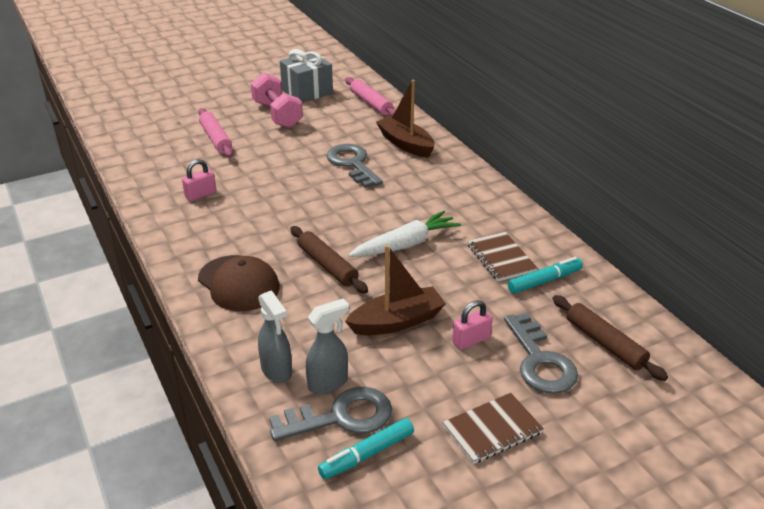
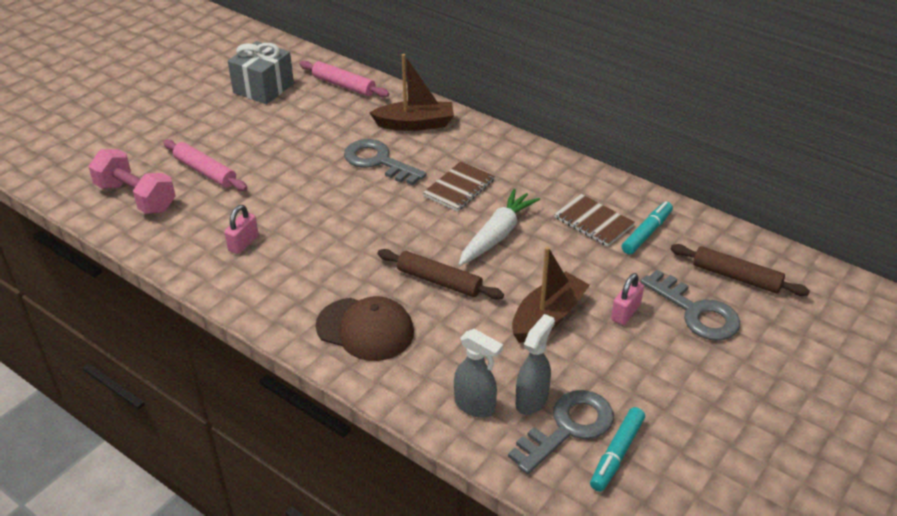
camera: 25 degrees left, 5 degrees up
pink dumbbell [251,72,303,128] -> pink dumbbell moved to [88,149,175,214]
brown boat [376,79,435,158] -> brown boat turned 150 degrees clockwise [369,54,454,131]
brown notebook [443,393,544,464] -> brown notebook moved to [423,161,495,211]

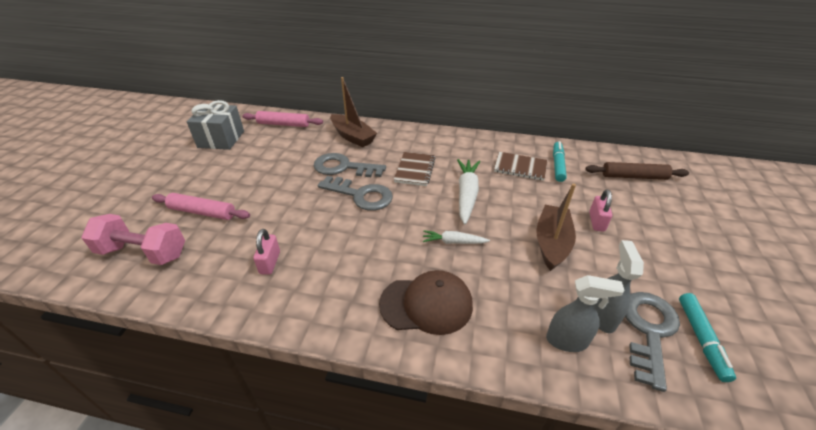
camera: 25 degrees left, 0 degrees up
brown boat [369,54,454,131] -> brown boat turned 75 degrees clockwise [330,77,377,147]
brown rolling pin [378,249,504,300] -> white carrot [423,230,490,244]
grey key [640,270,740,341] -> grey key moved to [318,176,393,211]

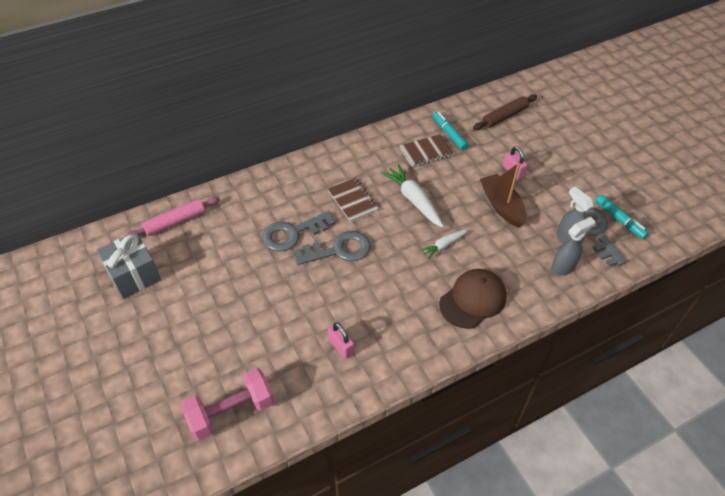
camera: 40 degrees left, 10 degrees up
pink rolling pin [152,193,250,220] -> none
brown boat [330,77,377,147] -> none

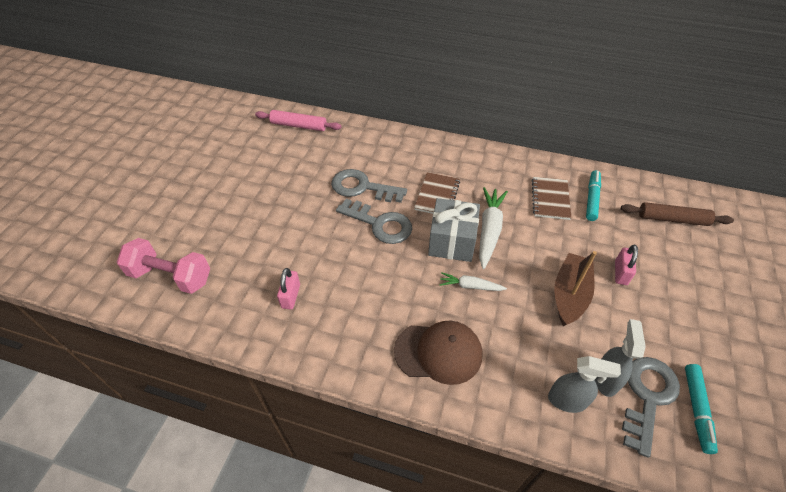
camera: 45 degrees right, 0 degrees up
grey gift [97,232,162,299] -> grey gift moved to [428,198,480,262]
brown notebook [400,134,454,167] -> brown notebook turned 75 degrees clockwise [532,177,571,220]

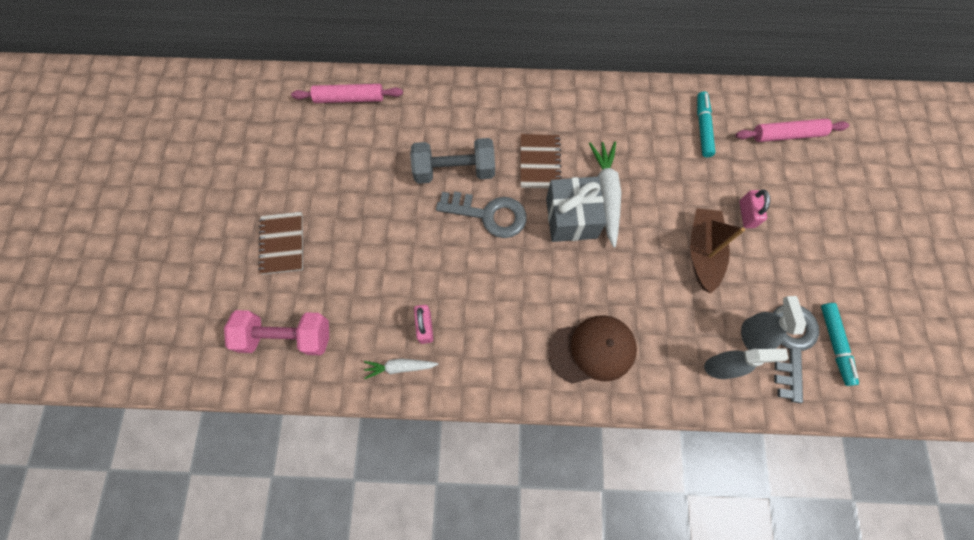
camera: 15 degrees left, 20 degrees up
grey key [331,169,407,203] -> grey dumbbell [410,138,495,184]
white carrot [439,272,507,291] -> white carrot moved to [364,358,438,379]
brown notebook [532,177,571,220] -> brown notebook moved to [258,212,303,275]
brown rolling pin [621,202,734,226] -> pink rolling pin [736,119,849,142]

